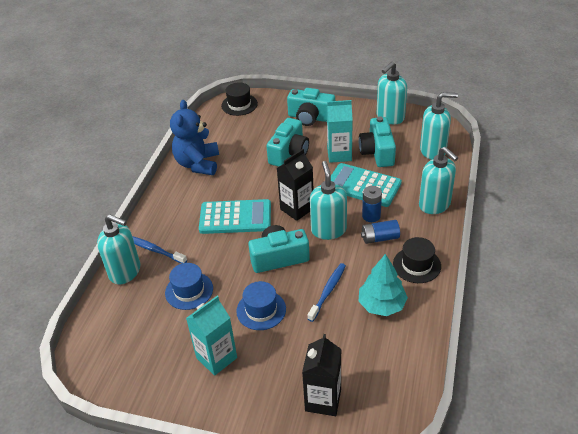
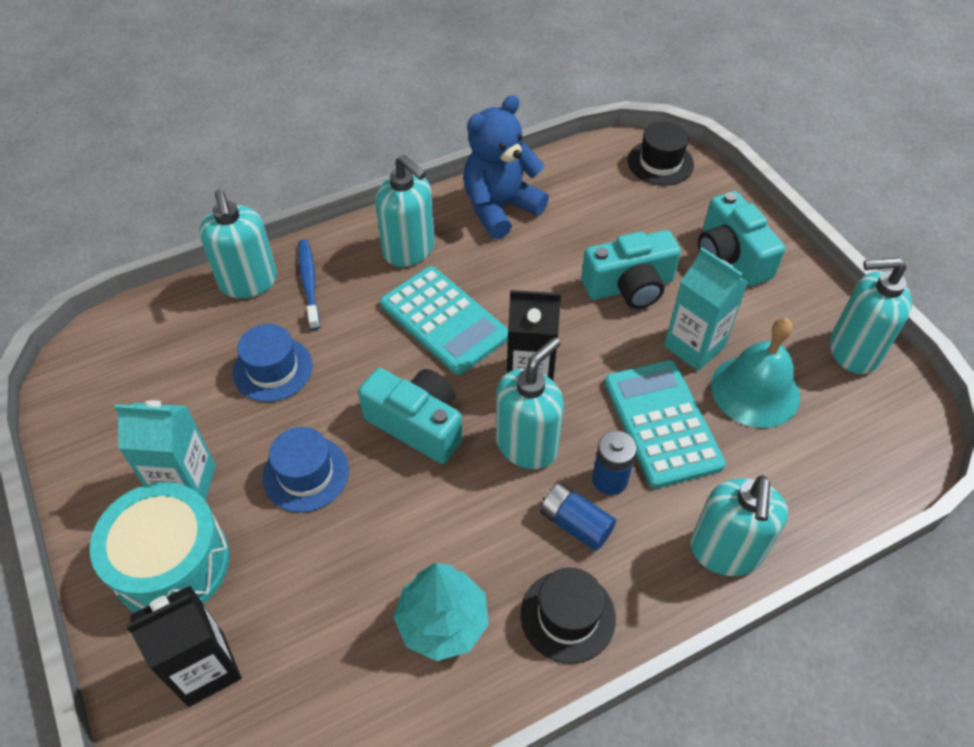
camera: 45 degrees right, 10 degrees up
blue toothbrush [308,263,346,322] -> none
turquoise camera [359,116,396,167] -> turquoise bell [711,318,800,428]
turquoise soap dispenser [420,92,458,160] -> turquoise soap dispenser moved to [375,155,435,267]
none -> turquoise drum [90,482,230,613]

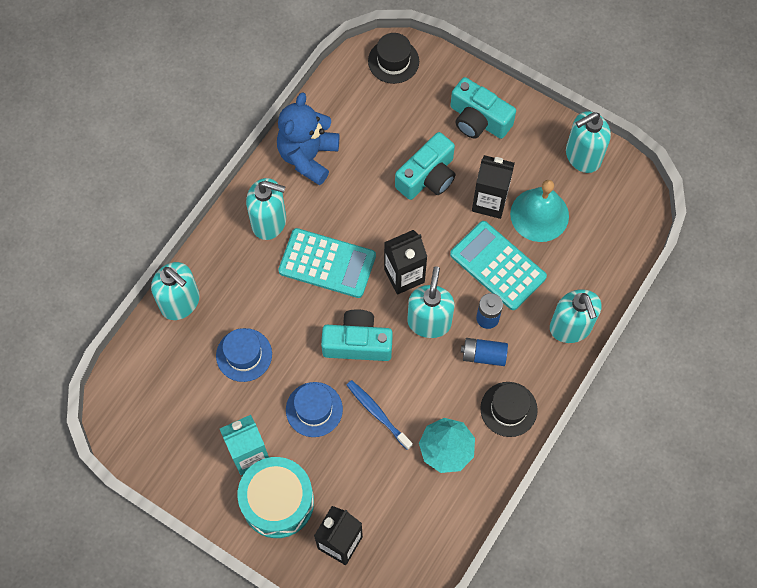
camera: 30 degrees left, 15 degrees up
blue toothbrush [298,239,320,330] -> blue toothbrush moved to [347,380,413,450]
turquoise carton [664,247,748,371] -> black carton [472,155,515,219]

